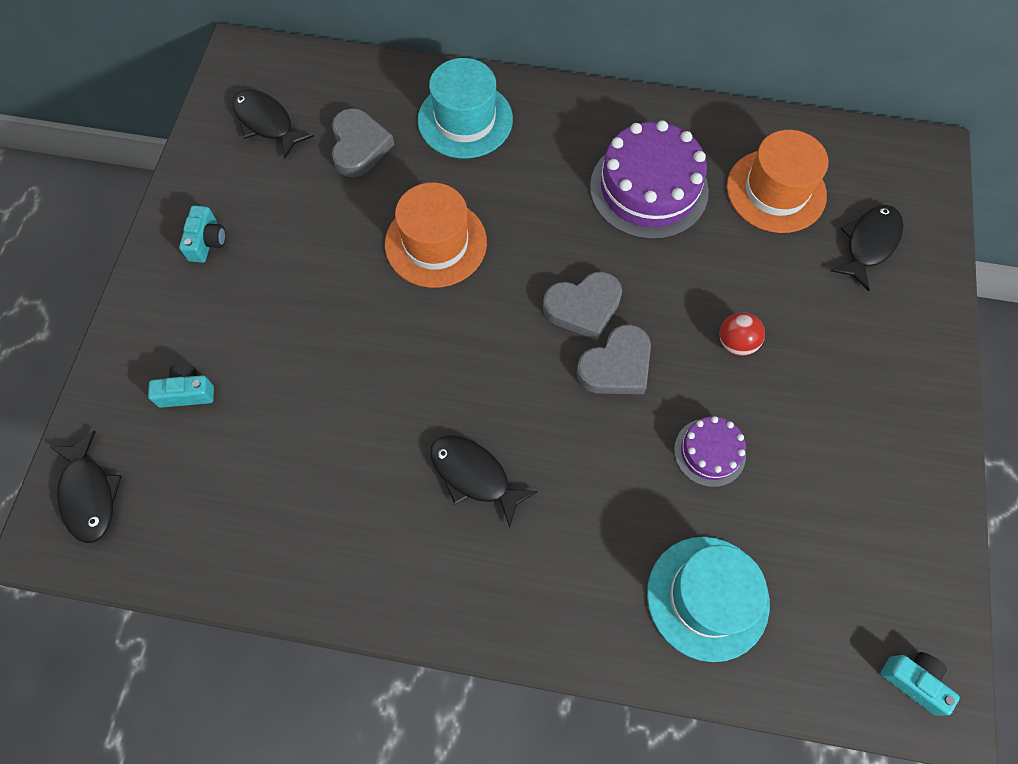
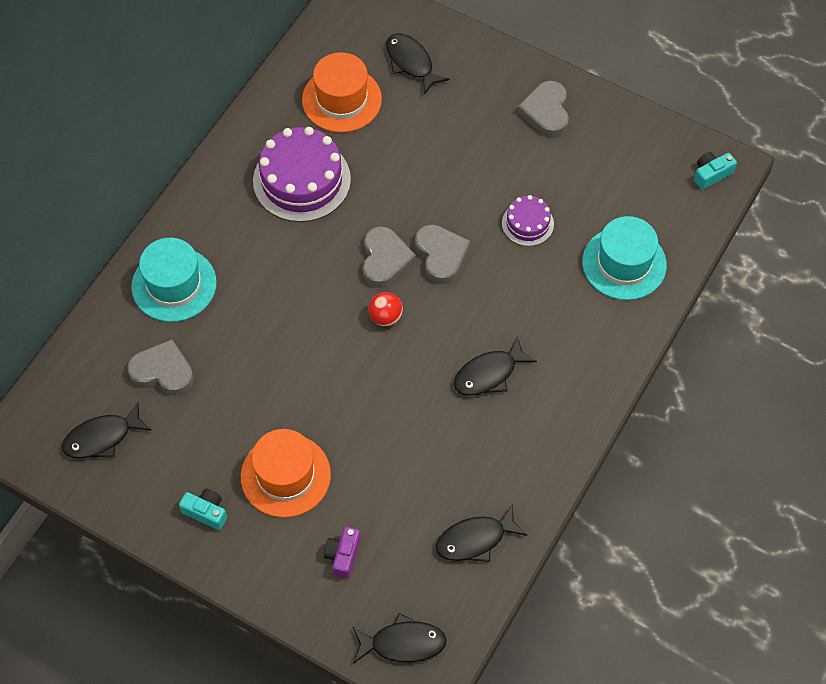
camera: 70 degrees left, 5 degrees down
turquoise camera [148,364,214,408] -> purple camera [324,527,361,578]
orange hat [385,182,487,288] -> orange hat moved to [241,429,331,518]
red ball [720,312,765,356] -> red ball moved to [368,292,403,326]
none -> black fish [435,504,527,562]
none -> grey heart [518,81,569,137]

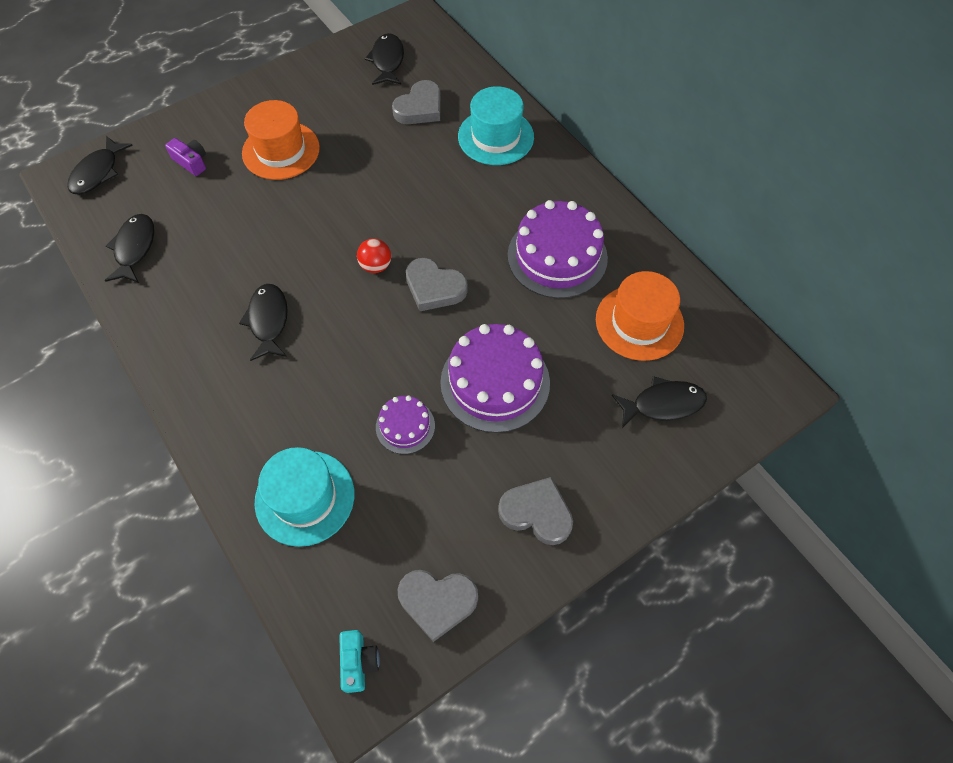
camera: 115 degrees right, 0 degrees up
turquoise camera [179,489,227,530] -> none
grey heart [415,224,470,284] -> grey heart moved to [397,570,478,642]
none -> purple cake [440,324,550,433]

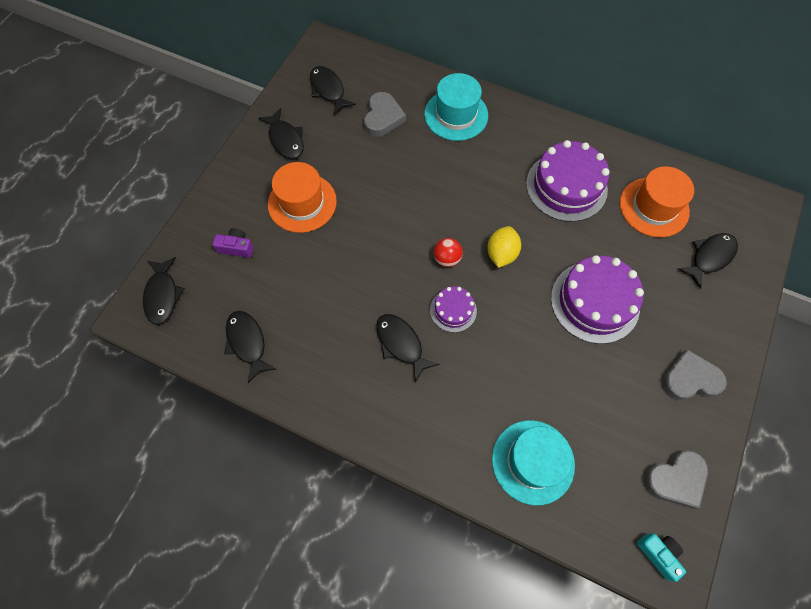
camera: 30 degrees left, 5 degrees up
purple cake [376,395,435,454] -> purple cake moved to [430,286,477,332]
grey heart [406,258,468,311] -> yellow lemon [487,226,521,268]
none -> black fish [258,108,304,159]

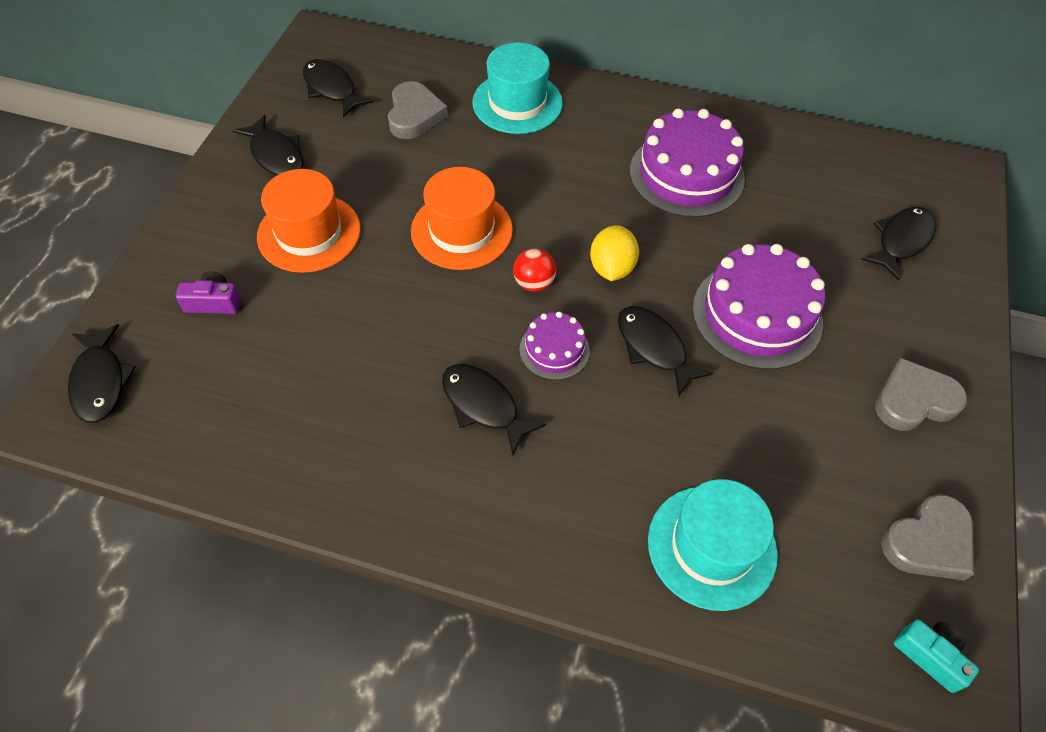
camera: 10 degrees left, 10 degrees down
black fish [225,311,277,383] -> black fish moved to [618,306,713,396]
orange hat [620,166,694,237] -> orange hat moved to [411,167,513,270]

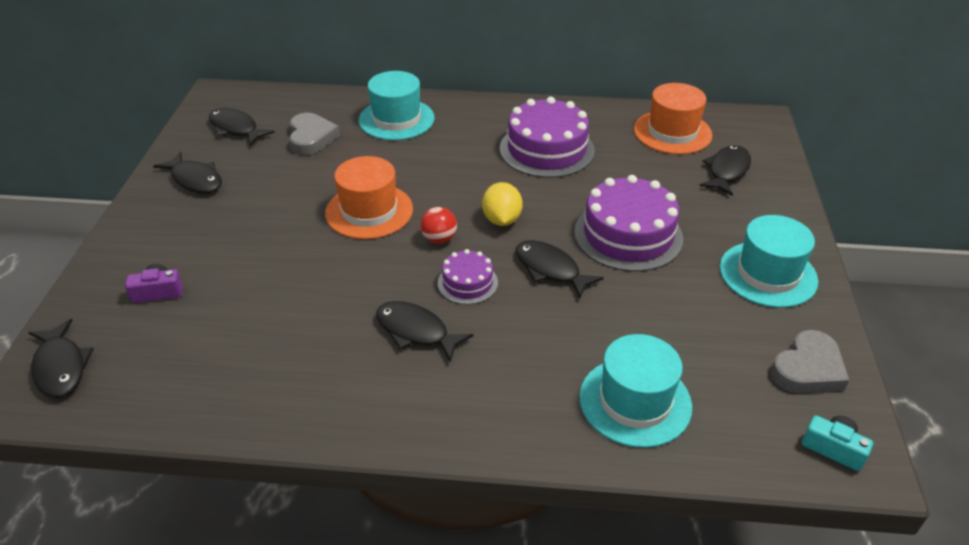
camera: 10 degrees left, 15 degrees down
orange hat [257,169,360,273] -> orange hat moved to [634,83,712,154]
grey heart [875,358,967,431] -> turquoise hat [720,215,818,308]

